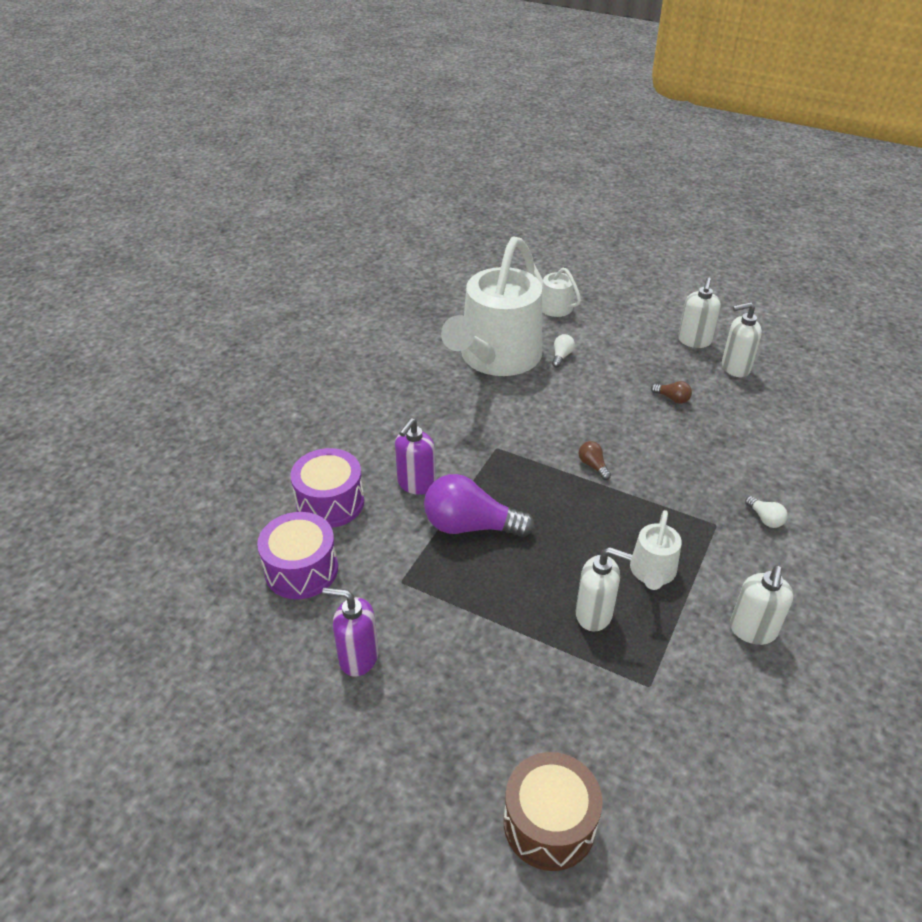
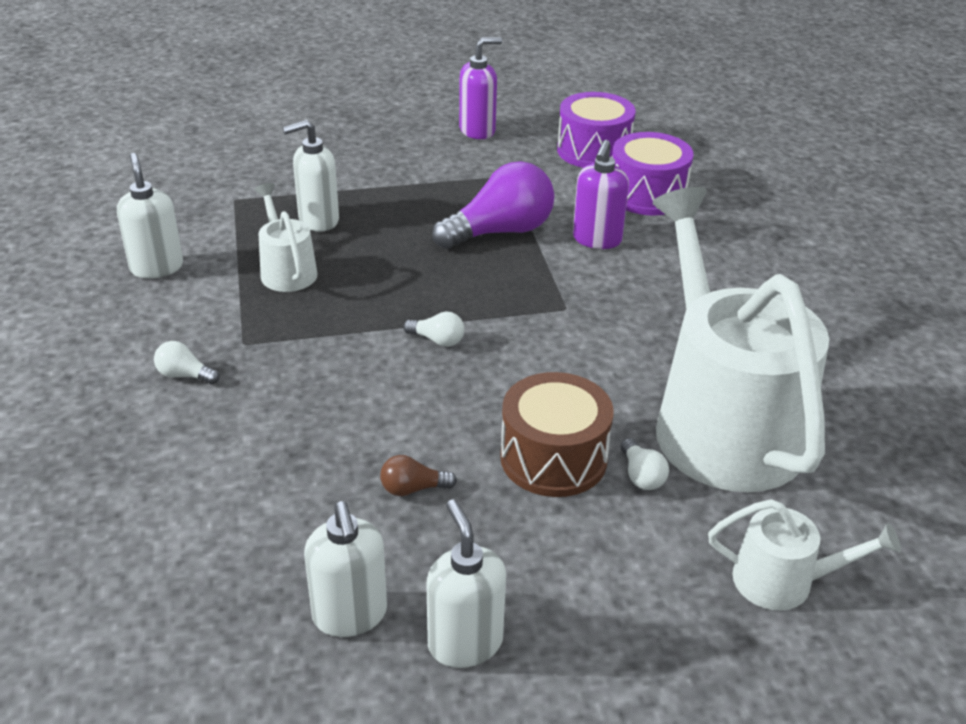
camera: 140 degrees right, 5 degrees down
purple soap dispenser [395,418,436,495] -> purple soap dispenser turned 150 degrees counterclockwise [573,140,629,249]
brown drum [504,752,603,871] -> brown drum moved to [500,372,614,497]
brown light bulb [579,441,611,480] -> white light bulb [403,312,464,347]
white soap dispenser [722,302,762,377] -> white soap dispenser turned 120 degrees clockwise [304,501,387,637]

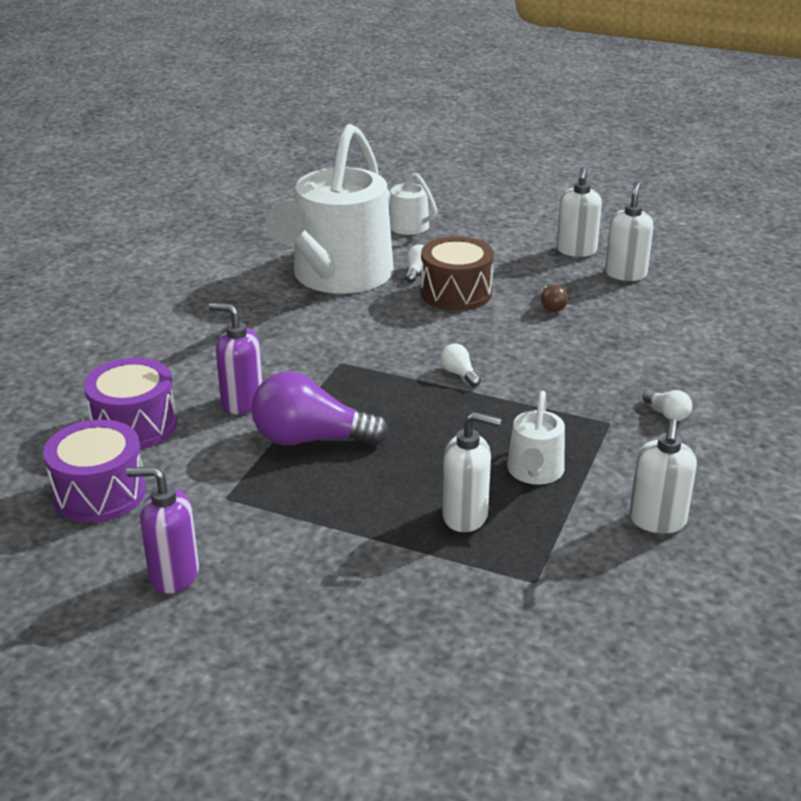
camera: 145 degrees left, 5 degrees down
brown light bulb [380,455,457,496] -> brown light bulb turned 60 degrees clockwise [541,284,568,312]
purple soap dispenser [573,140,629,249] -> purple soap dispenser turned 120 degrees counterclockwise [209,303,263,414]

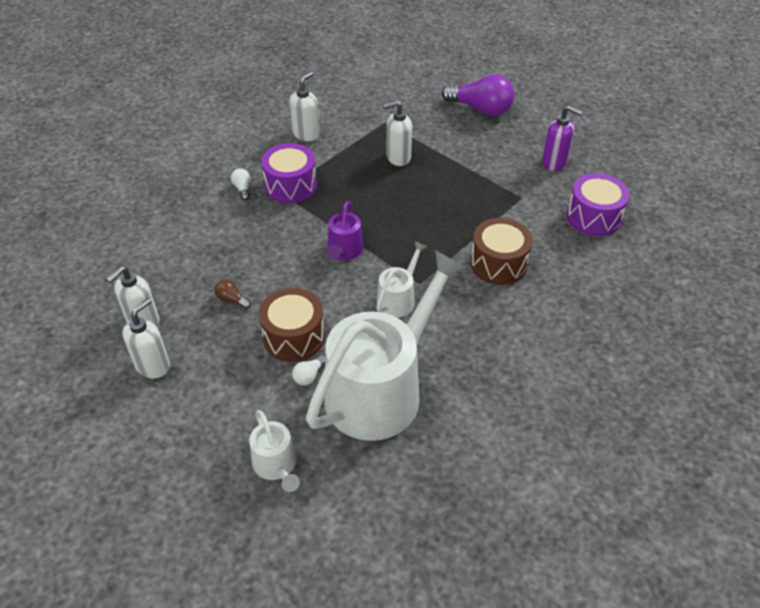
camera: 160 degrees left, 15 degrees up
purple drum [84,357,177,449] -> purple drum moved to [261,143,317,203]
purple soap dispenser [209,303,263,414] -> brown drum [470,218,533,285]
purple light bulb [251,372,389,445] -> purple light bulb moved to [442,74,514,116]
white light bulb [440,343,481,387] -> purple watering can [327,201,364,260]
white soap dispenser [442,412,502,532] -> white soap dispenser turned 45 degrees counterclockwise [383,100,412,166]
white watering can [507,391,565,485] -> white watering can moved to [376,241,427,318]
brown light bulb [541,284,568,312] -> brown light bulb turned 75 degrees counterclockwise [214,279,251,309]

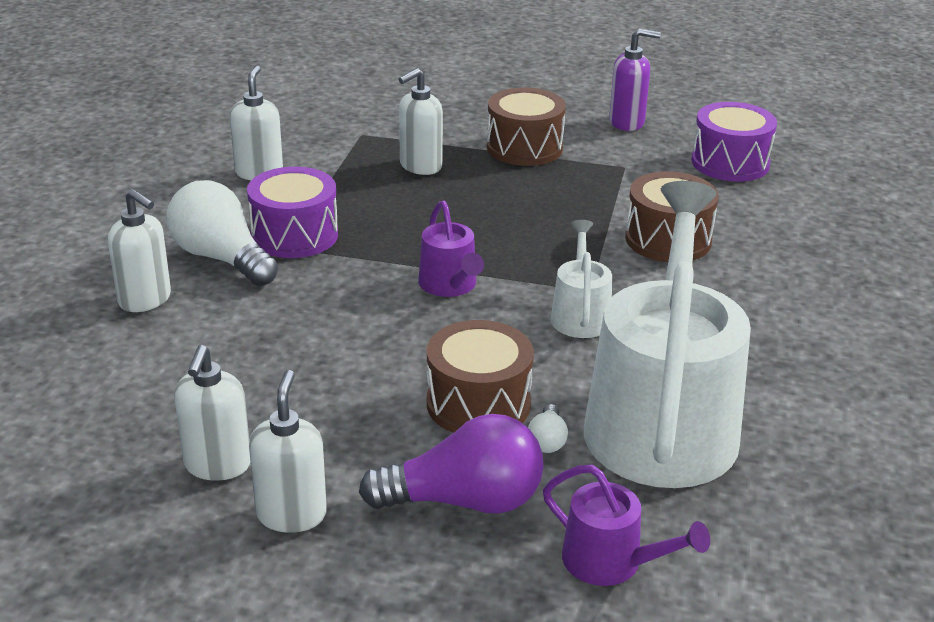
camera: 30 degrees left, 15 degrees down
brown light bulb [214,279,251,309] -> none
white light bulb [231,169,250,200] -> white light bulb [167,180,278,286], size x2.29
white watering can [250,410,300,492] -> purple watering can [543,465,710,586]
purple light bulb [442,74,514,116] -> purple light bulb moved to [359,414,544,514]
none -> white soap dispenser [108,189,171,312]
none -> brown drum [487,87,566,166]

